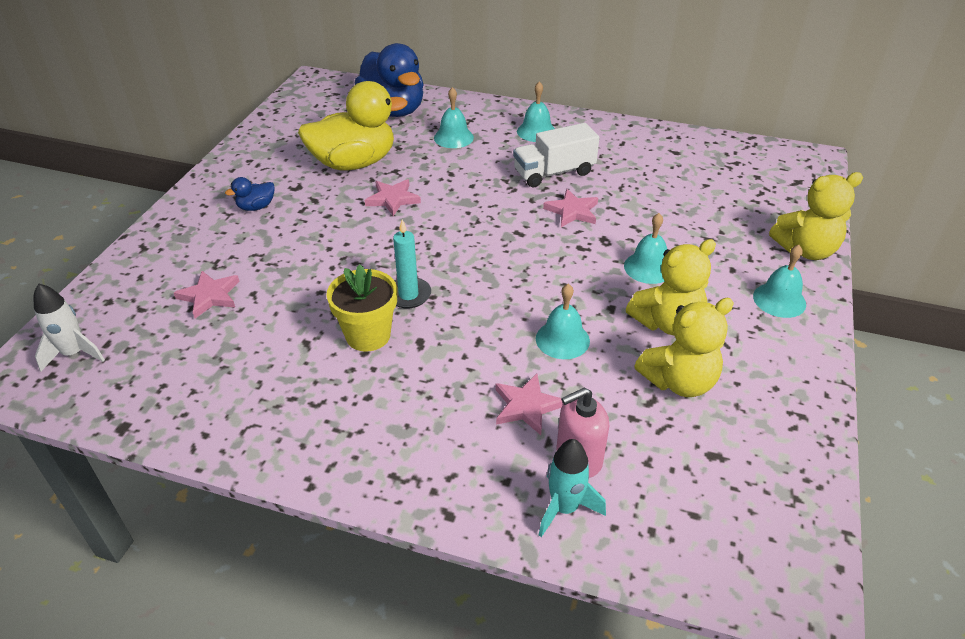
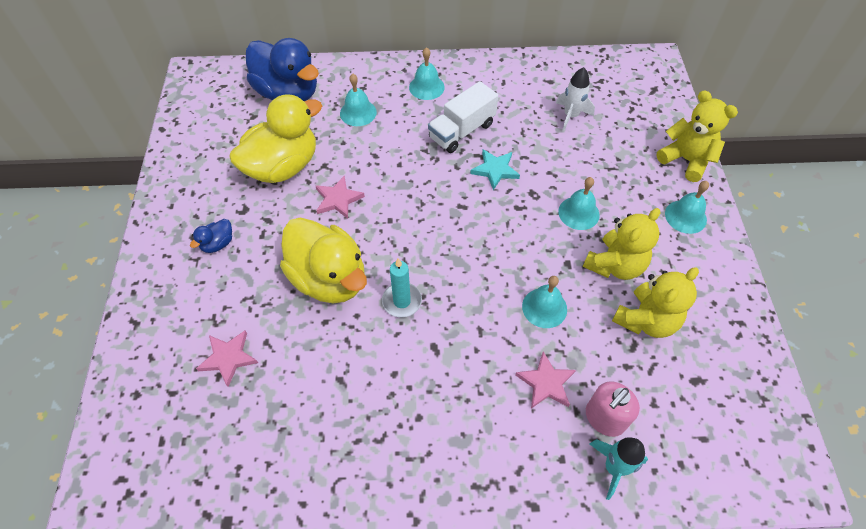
camera: 20 degrees left, 15 degrees up
white rocket [34,283,105,372] -> white rocket moved to [556,67,595,132]
yellow flower pot [327,264,397,352] -> none
pink star [543,189,598,227] -> turquoise star [470,149,520,190]
yellow teddy bear [769,172,863,260] -> yellow teddy bear turned 105 degrees counterclockwise [656,90,738,182]
none -> yellow duck [280,217,367,303]

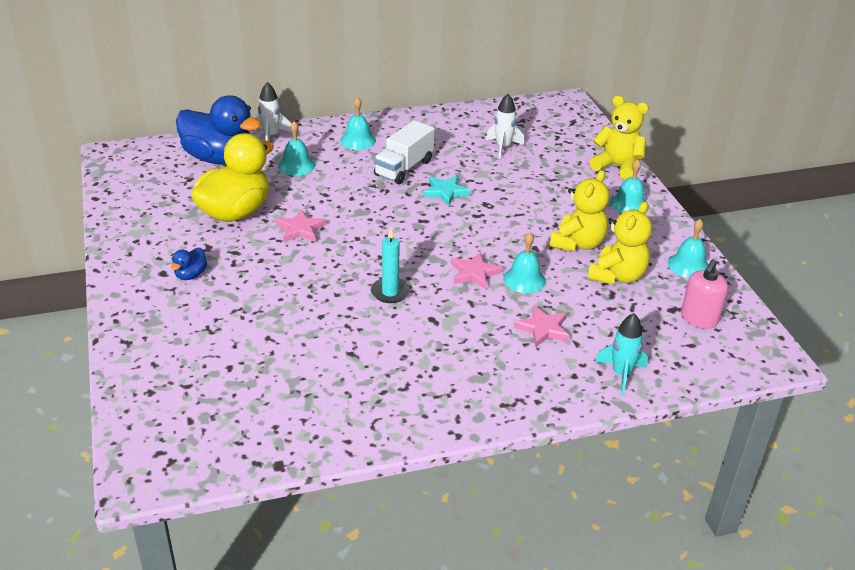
camera: 15 degrees left, 20 degrees down
pink star [196,331,258,387] -> pink star moved to [451,252,503,289]
yellow duck [280,217,367,303] -> none
turquoise bell [558,177,600,230] -> turquoise bell moved to [668,219,709,278]
pink soap dispenser [586,381,640,437] -> pink soap dispenser moved to [681,259,728,328]
none -> white rocket [256,82,292,141]

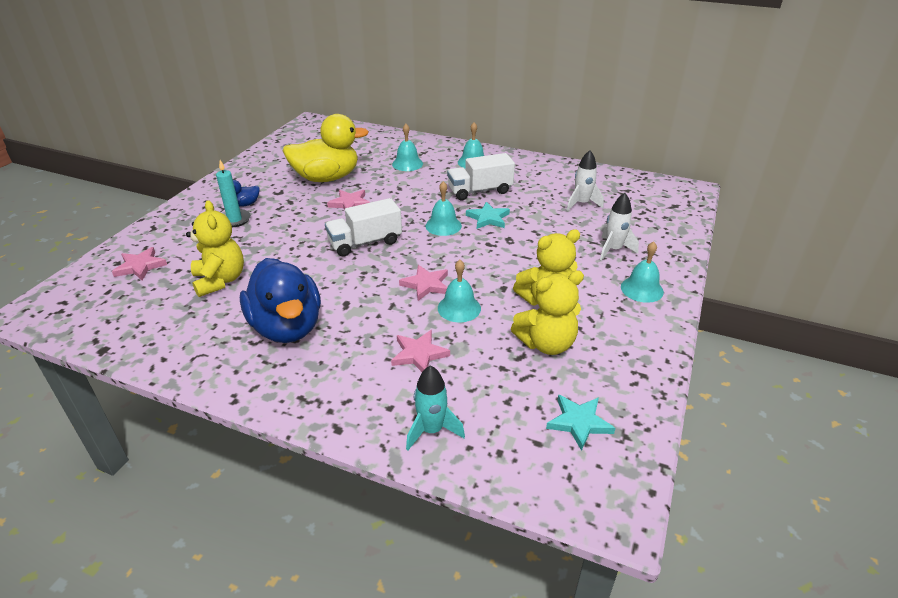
camera: 40 degrees right, 0 degrees up
blue duck [176,95,261,164] -> blue duck moved to [240,258,321,343]
white rocket [256,82,292,141] -> white rocket moved to [600,193,639,261]
turquoise candle [371,228,410,303] -> turquoise candle moved to [216,160,251,227]
yellow teddy bear [590,95,649,180] -> yellow teddy bear moved to [186,200,244,297]
turquoise bell [668,219,709,278] -> turquoise bell moved to [425,181,462,236]
pink soap dispenser [681,259,728,328] -> turquoise star [546,394,615,451]
none -> pink star [112,247,167,280]
none -> white truck [325,198,402,257]

